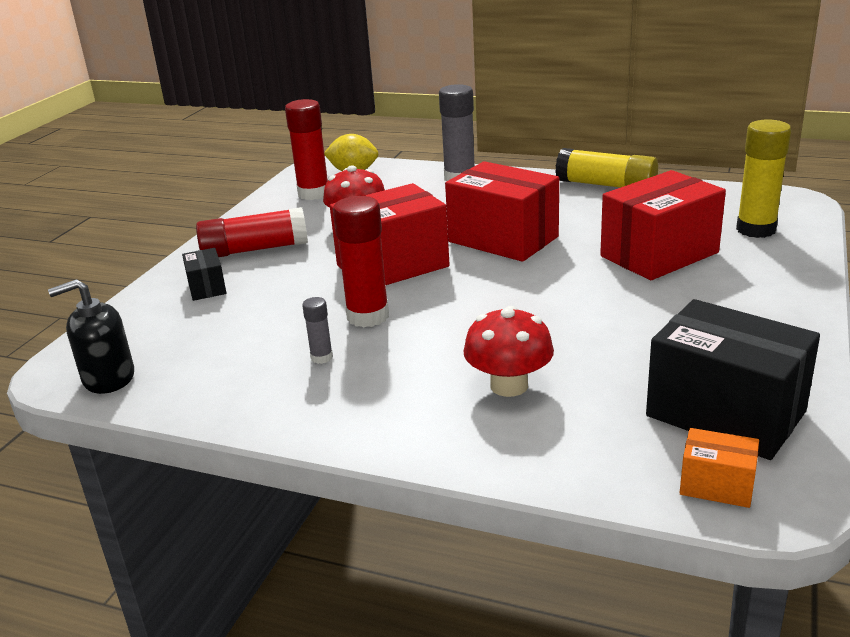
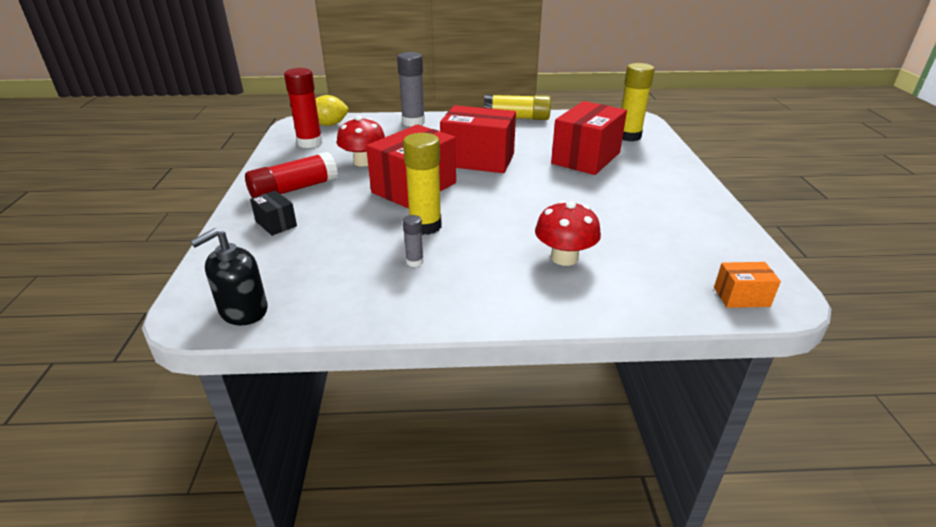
camera: 25 degrees left, 5 degrees up
red glue stick [333,196,389,328] -> yellow glue stick [403,133,442,235]
black box [646,299,820,460] -> none

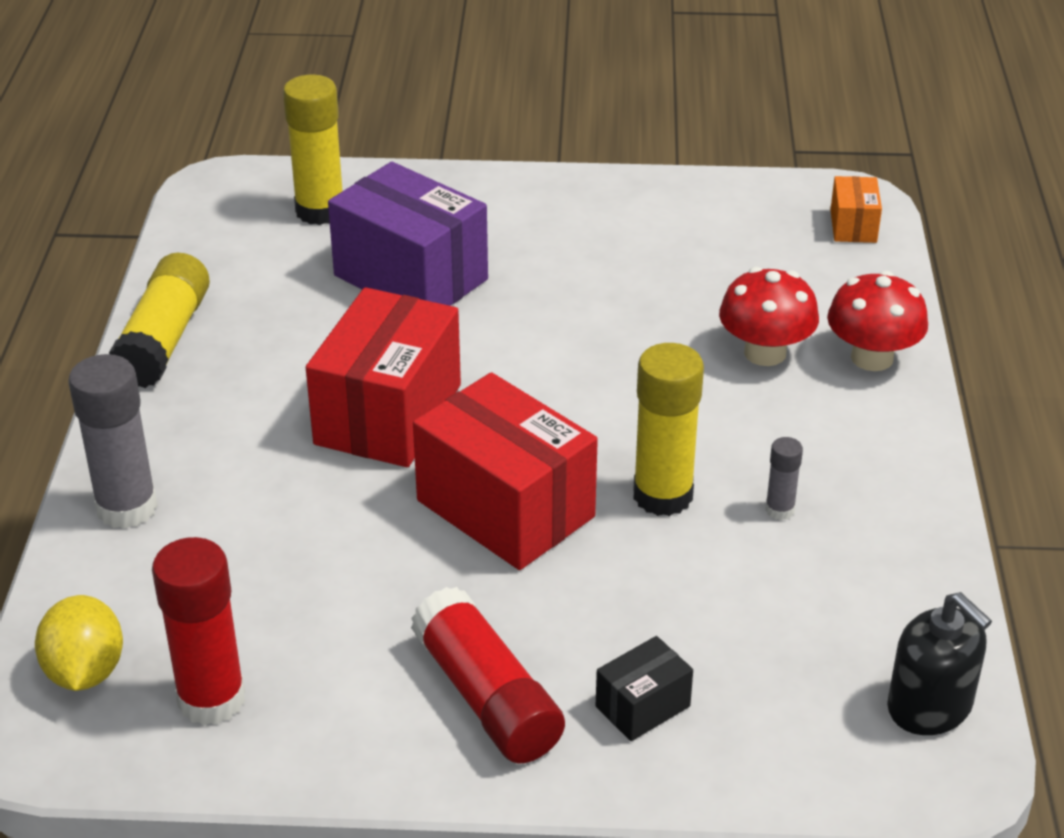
camera: 85 degrees left, 5 degrees up
red mushroom [337,116,385,167] -> red mushroom moved to [827,271,928,371]
red box [551,101,627,175] -> purple box [328,162,488,306]

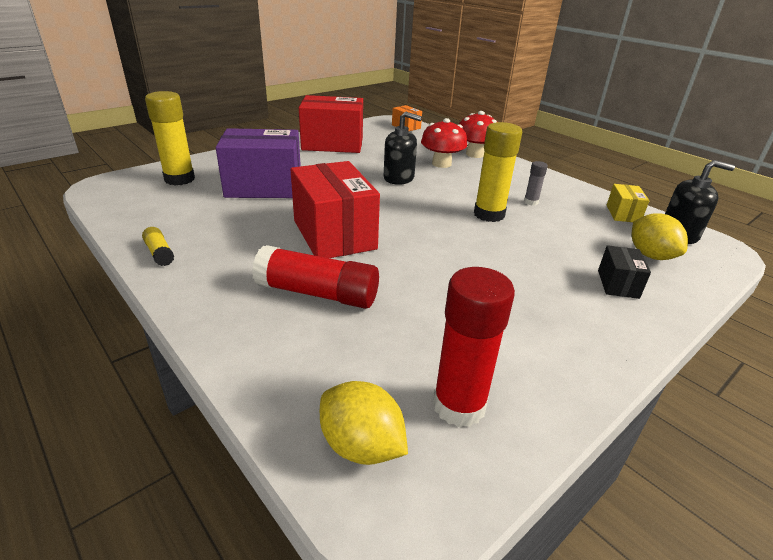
camera: 45 degrees left, 5 degrees down
grey glue stick [68,354,158,529] -> none
yellow glue stick [109,253,210,388] -> yellow glue stick [142,227,174,266], size x0.49
red glue stick [411,587,565,763] -> red glue stick moved to [252,245,379,309]
red box [413,372,598,570] -> red box moved to [299,95,363,153]
none -> black soap dispenser [384,111,422,185]
none -> yellow box [606,184,649,222]
none -> yellow lemon [632,214,688,260]

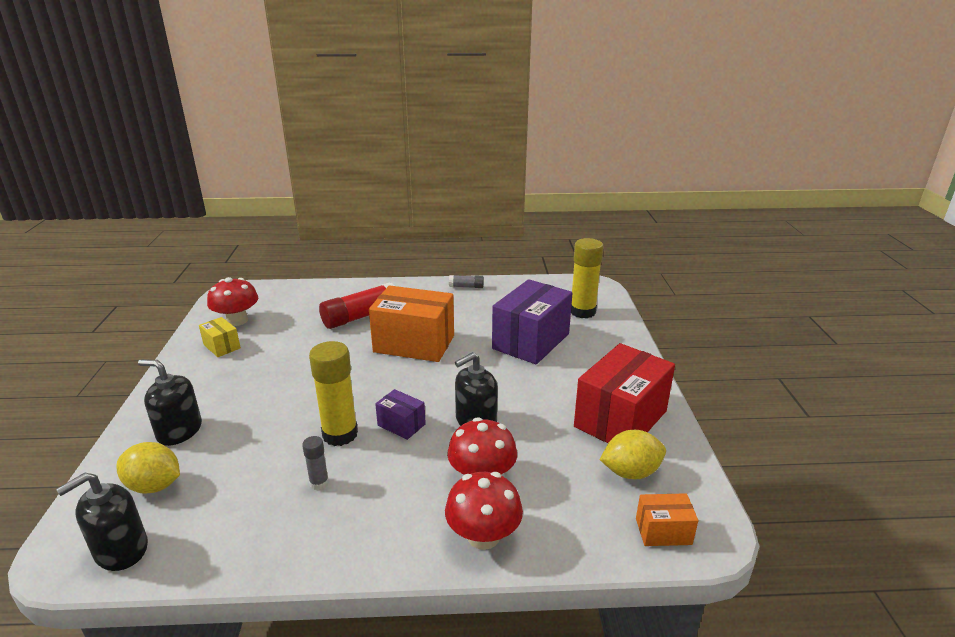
camera: 130 degrees right, 5 degrees down
yellow glue stick [142,227,174,266] -> grey glue stick [449,275,484,288]
red box [291,161,380,258] -> orange box [369,285,454,362]
yellow lemon [320,381,408,465] -> yellow lemon moved to [600,430,666,479]
red glue stick [433,267,515,427] -> red mushroom [207,277,258,326]
black box [598,245,651,299] -> black soap dispenser [138,359,202,446]
yellow box [606,184,649,222] -> yellow box moved to [199,317,241,357]
none -> purple box [375,389,426,440]

